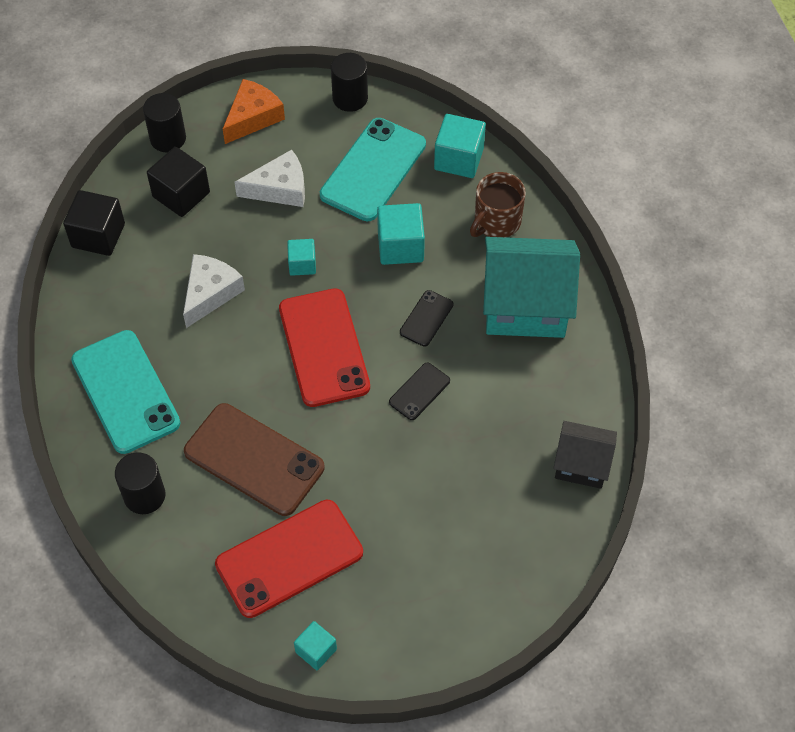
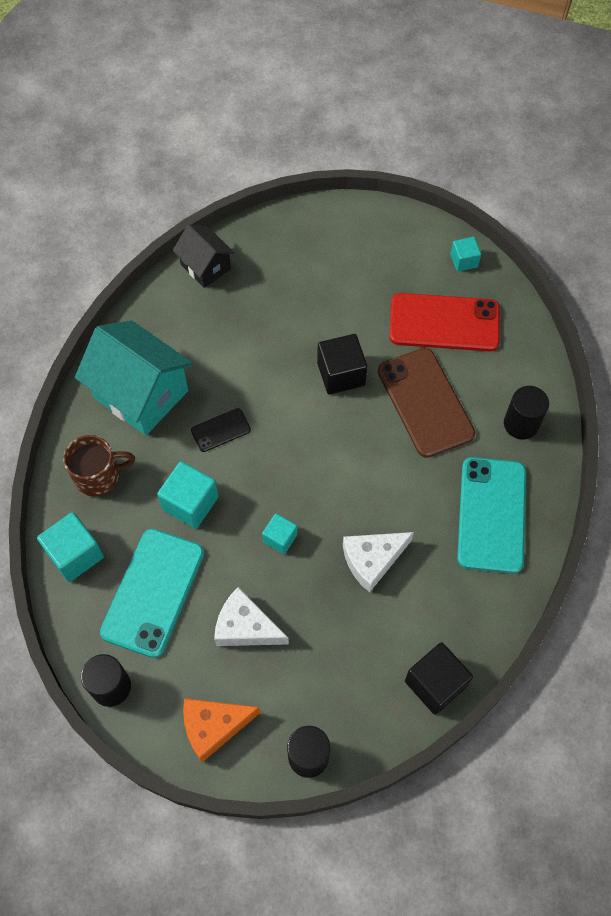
camera: 145 degrees left, 5 degrees up
black cube [147,147,210,217] -> black cube moved to [317,334,367,394]
red phone [279,288,370,407] -> none
turquoise phone [320,118,426,221] -> turquoise phone turned 45 degrees counterclockwise [100,529,204,658]
black phone [389,363,450,420] -> none

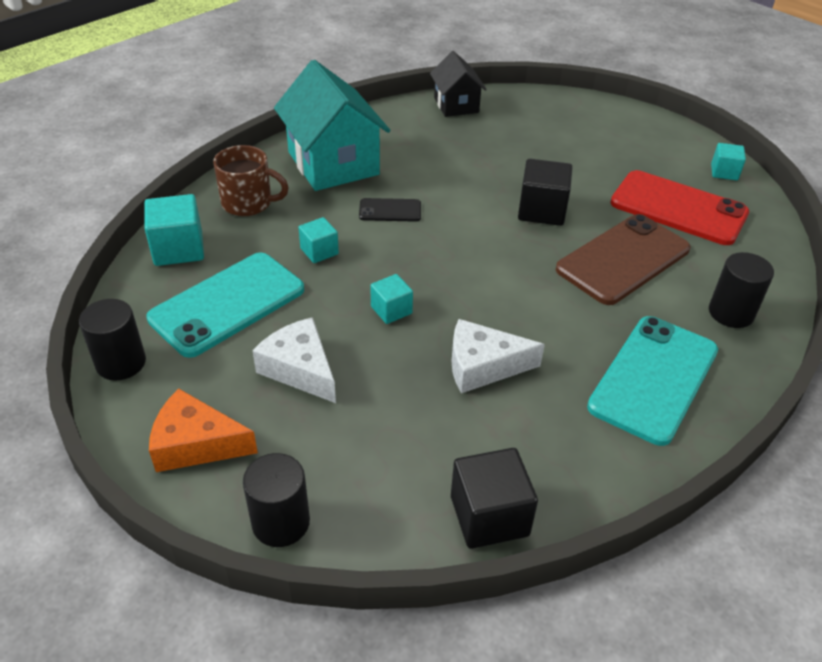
camera: 25 degrees right, 20 degrees down
turquoise cube [157,461,219,529] -> turquoise cube [298,217,339,263], size x0.60
brown phone [378,348,475,458] -> brown phone turned 45 degrees clockwise [556,214,691,305]

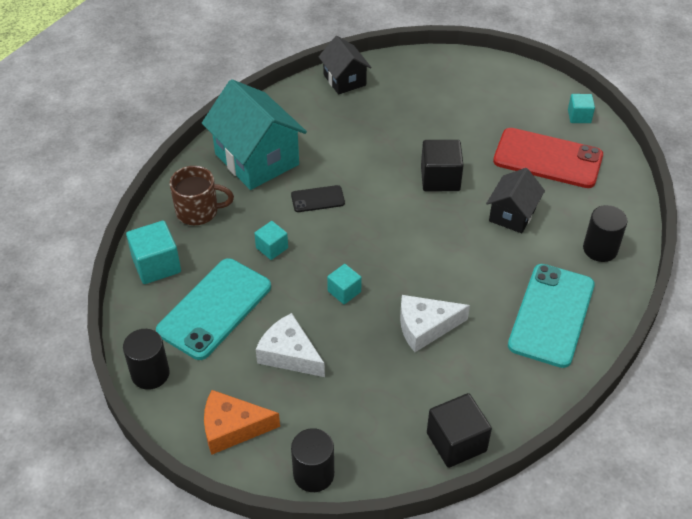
camera: 10 degrees left, 5 degrees up
brown phone [556,214,691,305] -> black house [486,168,545,233]

